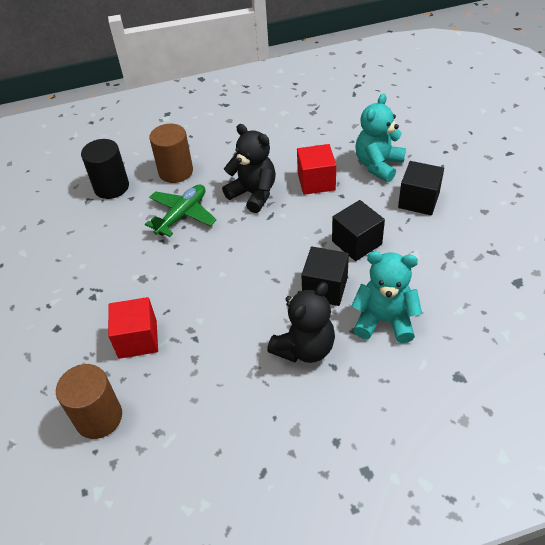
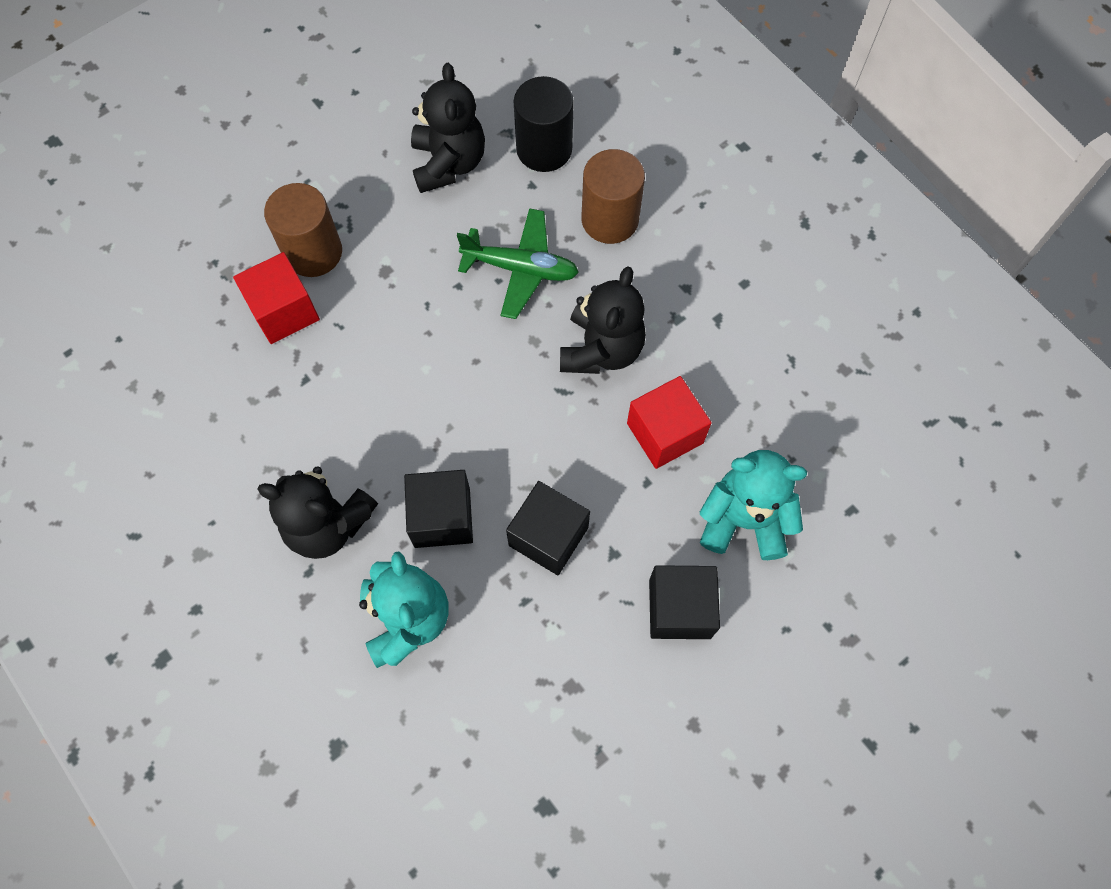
camera: 65 degrees right, 20 degrees up
brown cylinder [56,364,122,439] -> brown cylinder moved to [264,183,342,277]
none -> black teddy bear [411,63,485,193]

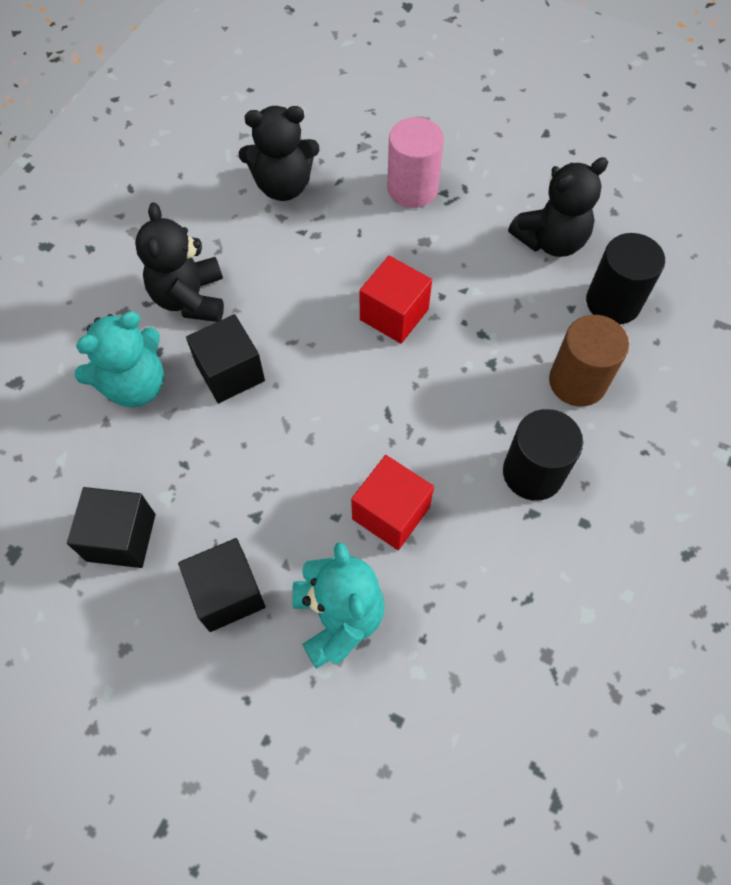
camera: 65 degrees right, 5 degrees down
red cube [233,252,320,344] -> red cube moved to [359,256,432,344]
brown cylinder [264,183,342,277] -> pink cylinder [387,117,444,208]
green plane [457,208,579,319] -> none
black cube [506,481,590,575] -> black cube moved to [67,487,155,568]
black teddy bear [560,266,646,374] -> black teddy bear moved to [239,106,320,201]
none -> black cylinder [503,409,583,501]

